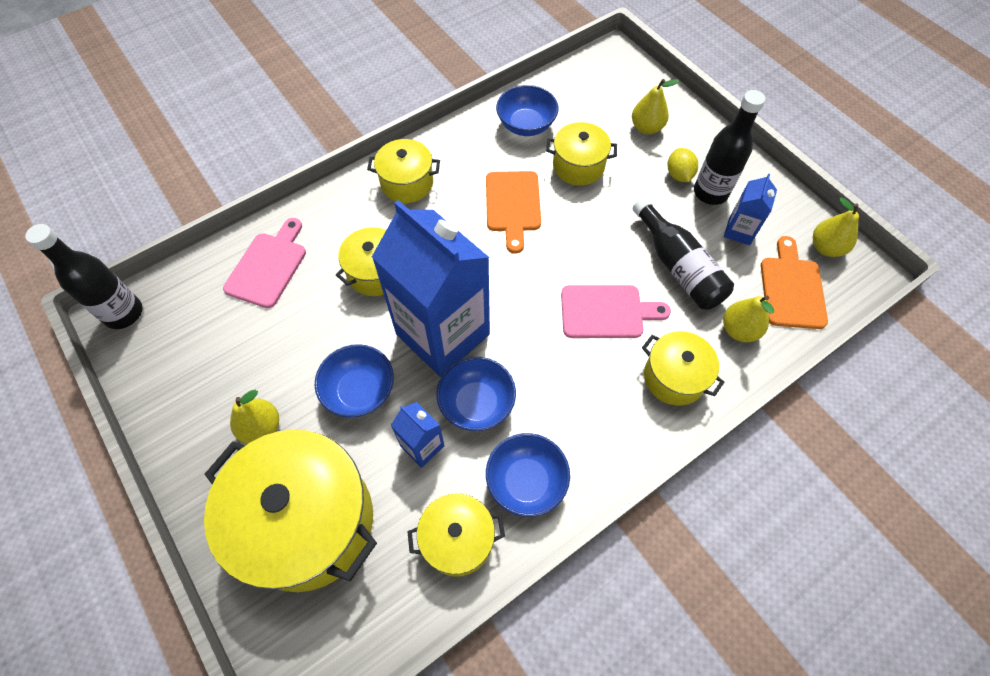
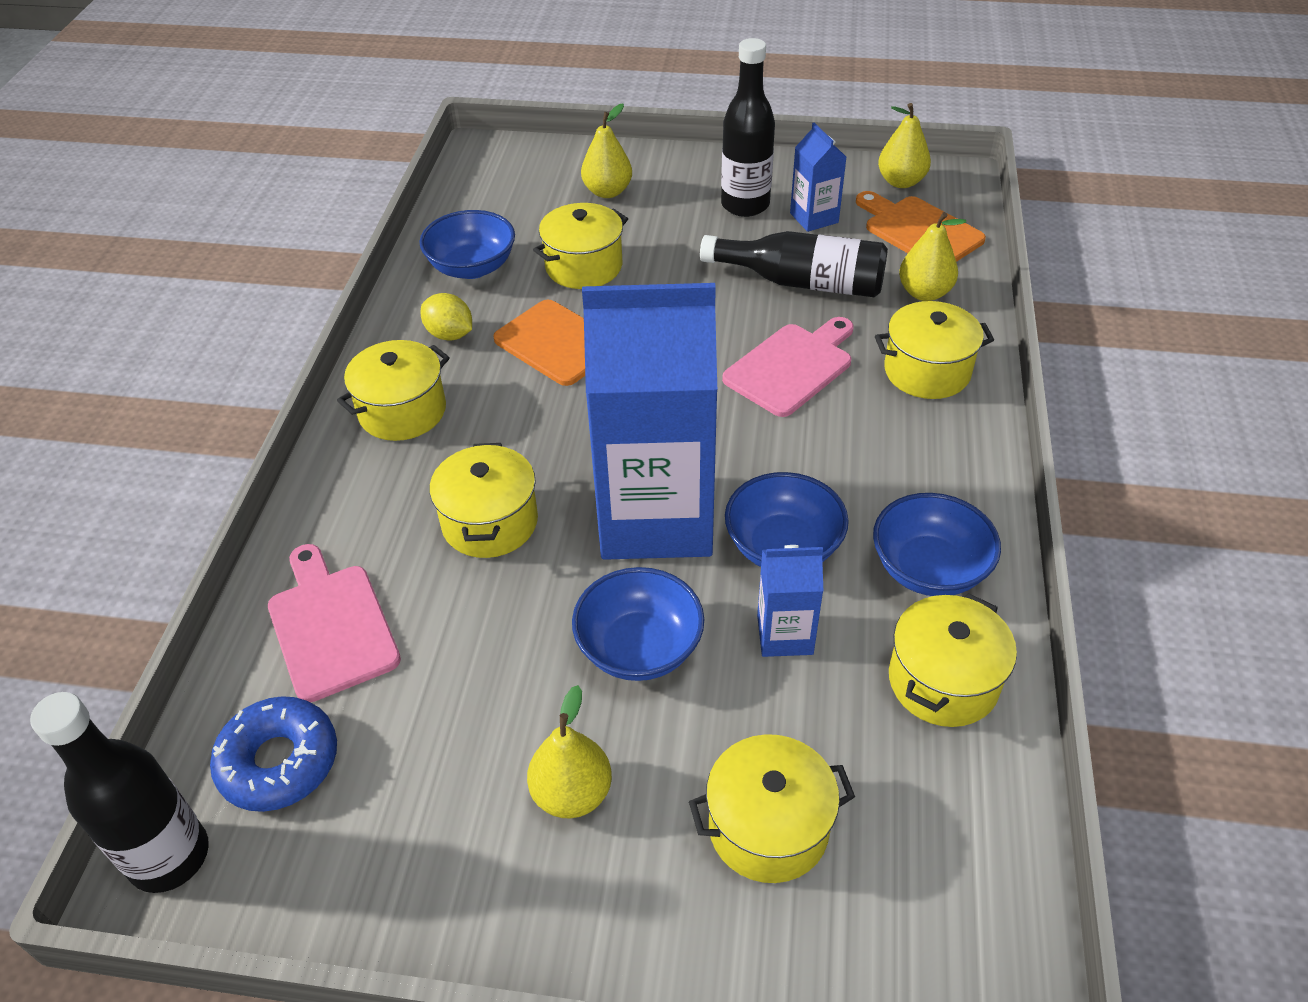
camera: 45 degrees left, 15 degrees down
yellow pot [204,429,377,592] -> yellow pot [689,734,855,883], size x0.52
yellow lemon [668,148,698,182] -> yellow lemon moved to [421,293,472,341]
none -> blue donut [210,696,337,812]

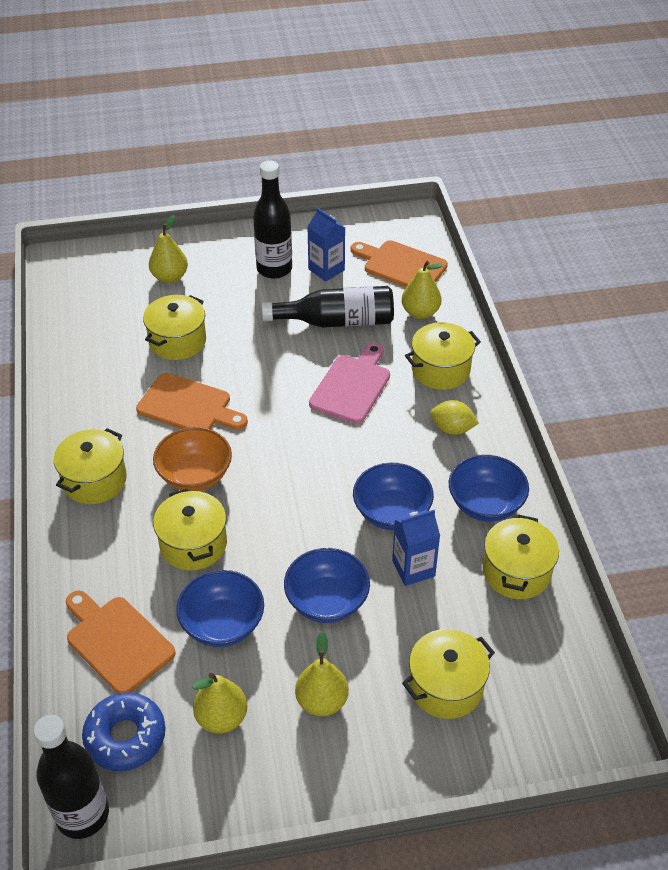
camera: 20 degrees left, 0 degrees up
pink cutting board [268,544,401,702] -> orange cutting board [66,590,176,694]
blue bowl [419,210,515,279] -> blue bowl moved to [176,570,264,647]
yellow lemon [421,293,472,341] -> yellow lemon moved to [430,400,479,435]
blue carton [582,283,717,560] -> none
yellow pear [878,103,931,188] -> yellow pear moved to [192,673,247,734]
none -> orange bowl [153,427,232,491]

